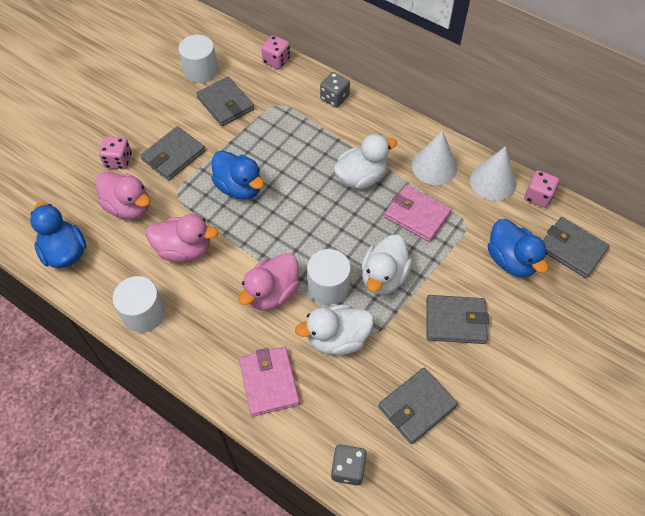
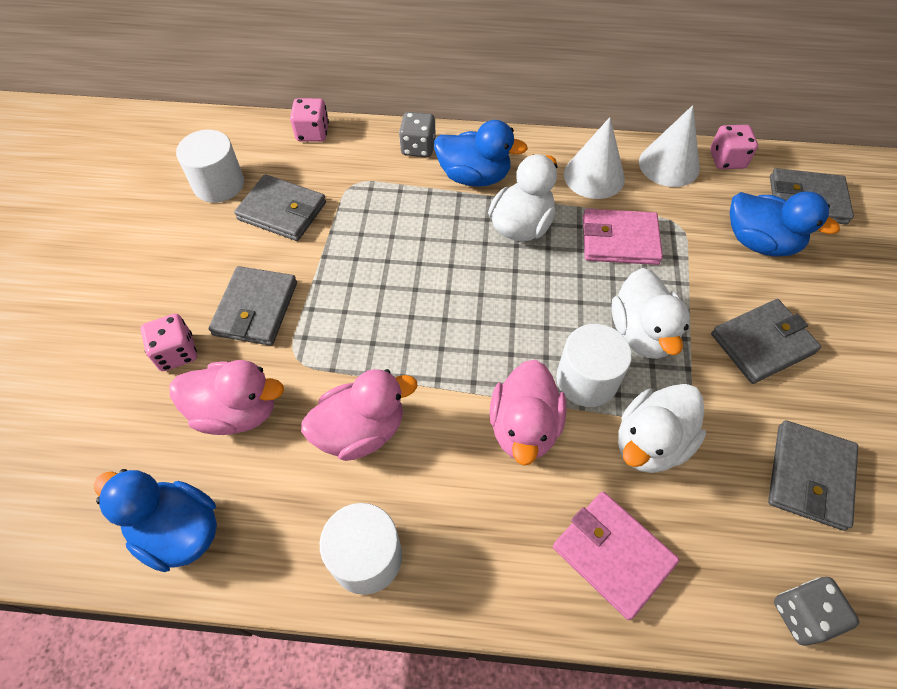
camera: 30 degrees left, 0 degrees up
blue duck [211,150,264,200] -> blue duck moved to [434,120,528,187]

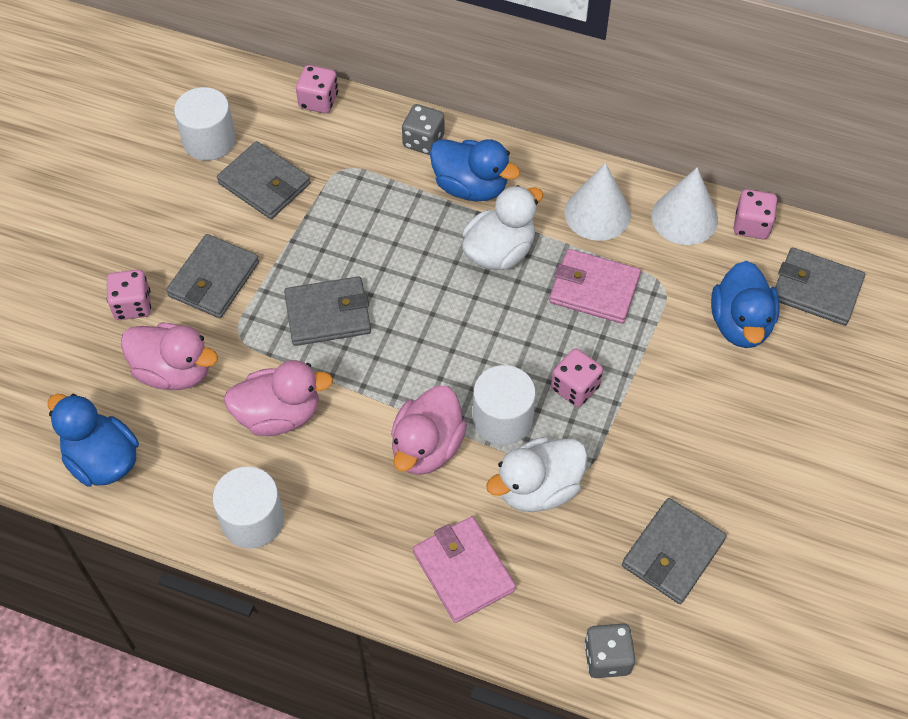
camera: 15 degrees right, 0 degrees up
white duck [611,268,690,359] -> pink dice [551,348,603,407]
grey wallet [711,299,821,384] -> grey wallet moved to [284,276,371,346]
blue duck [730,192,840,257] -> blue duck turned 45 degrees clockwise [711,261,780,348]

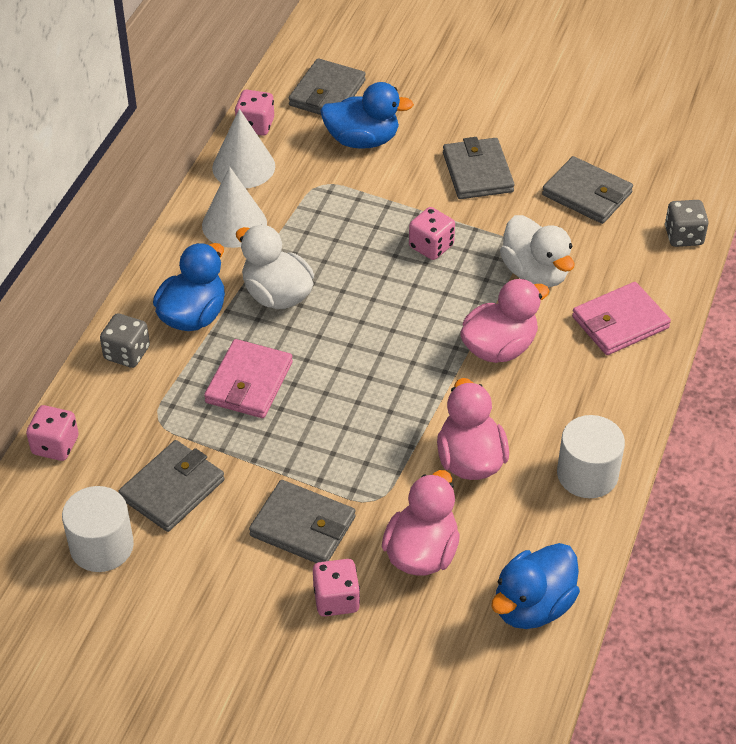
camera: 90 degrees left, 10 degrees down
grey wallet [284,276,371,346] -> grey wallet moved to [443,137,514,199]
pink duck [391,386,467,475] -> pink duck turned 60 degrees counterclockwise [460,279,550,363]
white cylinder [473,365,536,445] -> none
pink wallet [549,249,641,324] -> pink wallet moved to [204,339,293,418]

